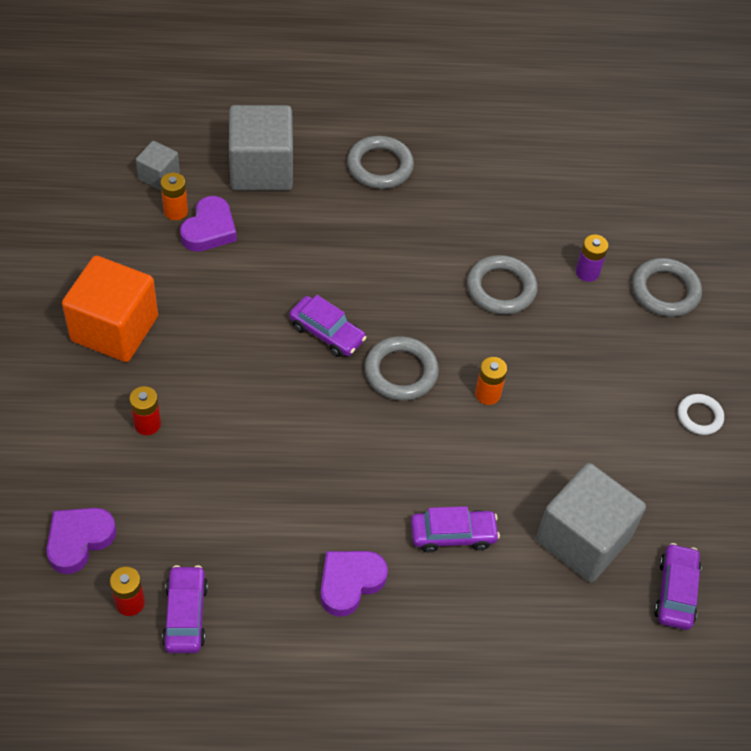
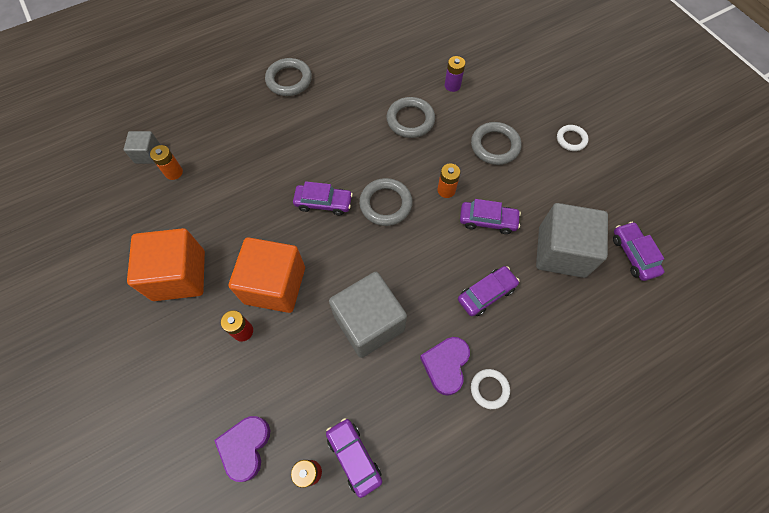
camera: 25 degrees left, 10 degrees up
purple heart [180,196,237,252] -> none
grey cube [229,105,293,190] -> grey cube moved to [329,272,407,358]
grey ring [632,258,702,317] -> grey ring moved to [471,122,521,165]
none -> orange cube [229,237,305,313]
none -> purple car [460,199,521,234]
none -> white ring [471,369,510,409]

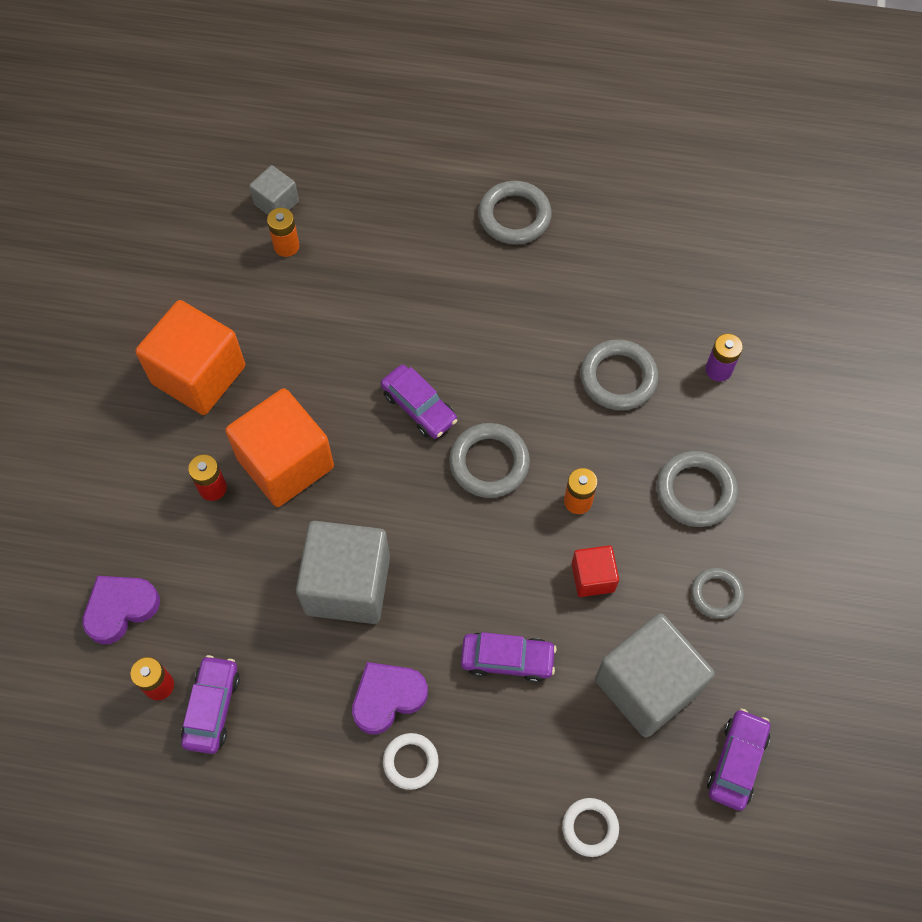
camera: 40 degrees right, 0 degrees up
purple car [460,199,521,234] -> red cube [572,545,619,597]
white ring [557,125,589,151] -> white ring moved to [562,798,619,857]
none -> grey ring [691,568,744,619]

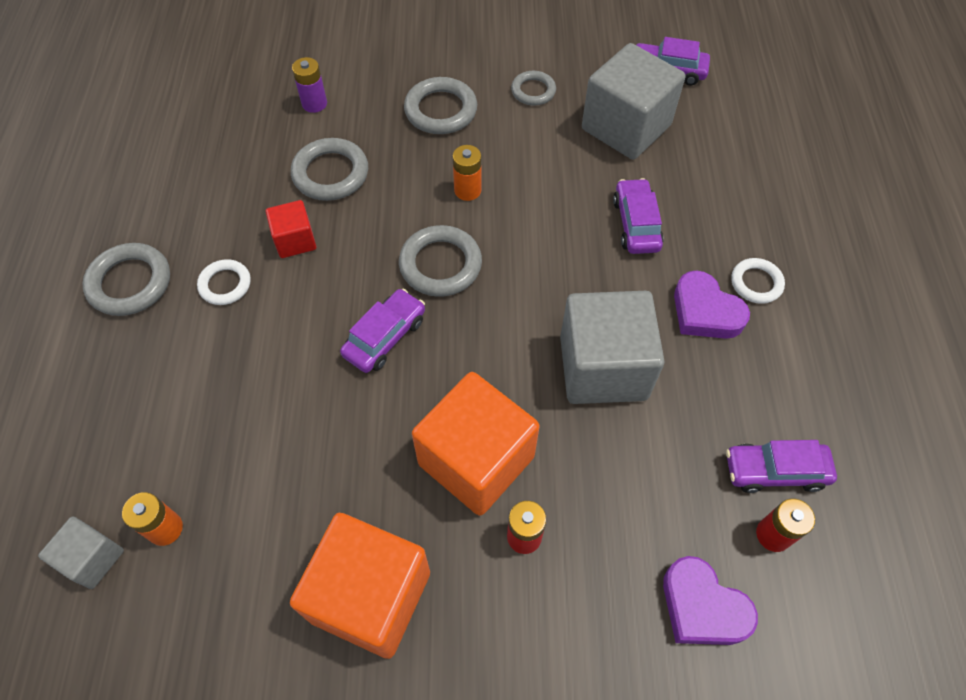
camera: 100 degrees left, 5 degrees down
white ring [562,798,619,857] -> white ring moved to [197,259,251,305]
red cube [572,545,619,597] -> red cube moved to [266,200,316,258]

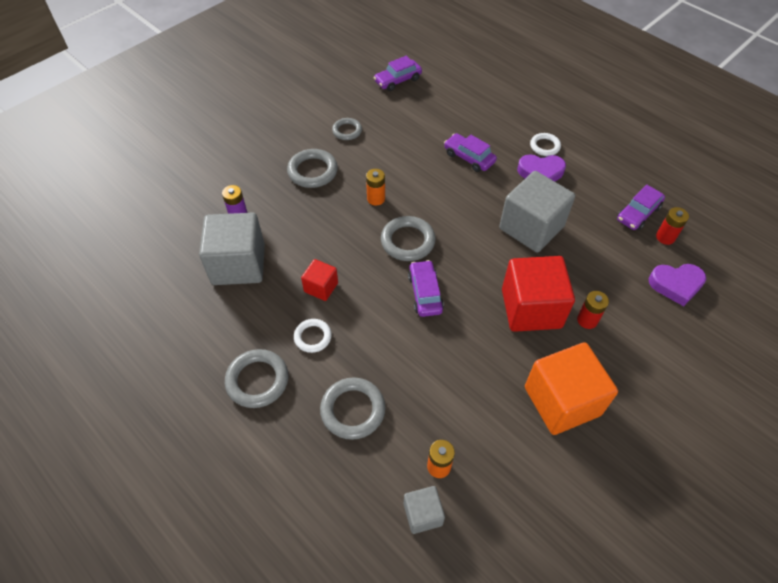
camera: 45 degrees left, 5 degrees down
grey ring [291,138,368,201] -> grey ring moved to [320,377,386,440]
orange cube [412,372,539,516] -> red cube [502,256,575,332]
grey cube [582,43,685,160] -> grey cube moved to [199,213,265,285]

